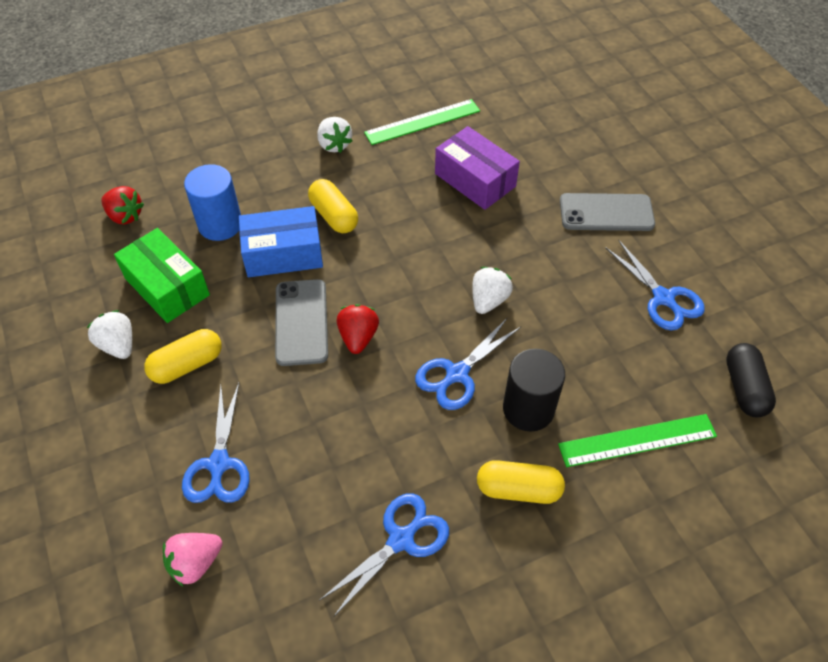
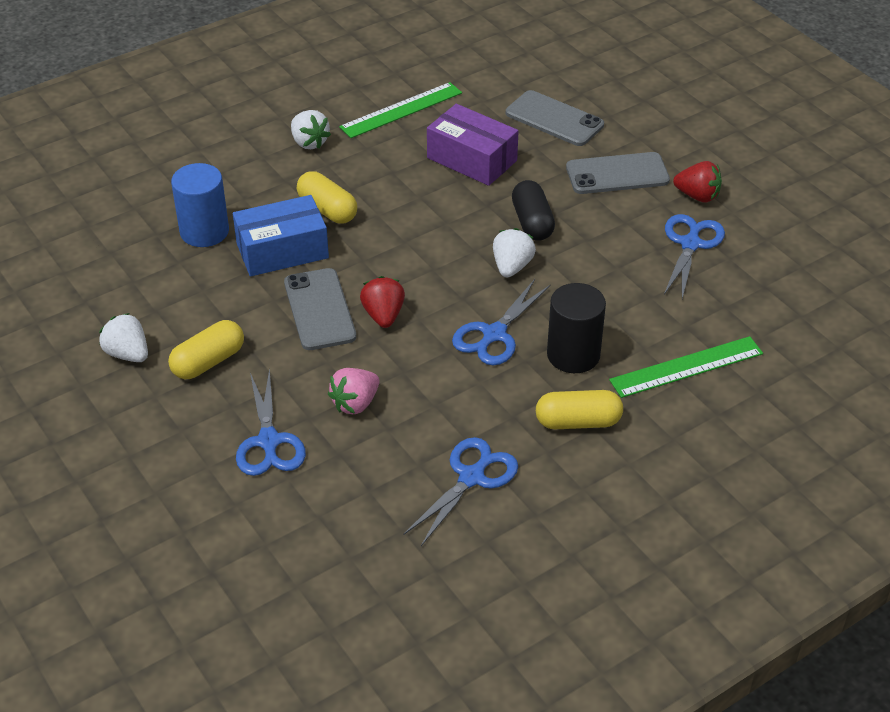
camera: 10 degrees left, 10 degrees down
red strawberry [101,186,144,224] -> red strawberry moved to [673,161,722,203]
green box [114,228,210,323] -> none
pink strawberry [163,533,222,587] -> pink strawberry moved to [328,368,379,414]
blue scissors [605,240,705,330] -> blue scissors turned 120 degrees counterclockwise [664,214,725,299]
black capsule [726,343,776,417] -> black capsule moved to [512,180,555,241]
none -> grey phone [506,90,604,146]

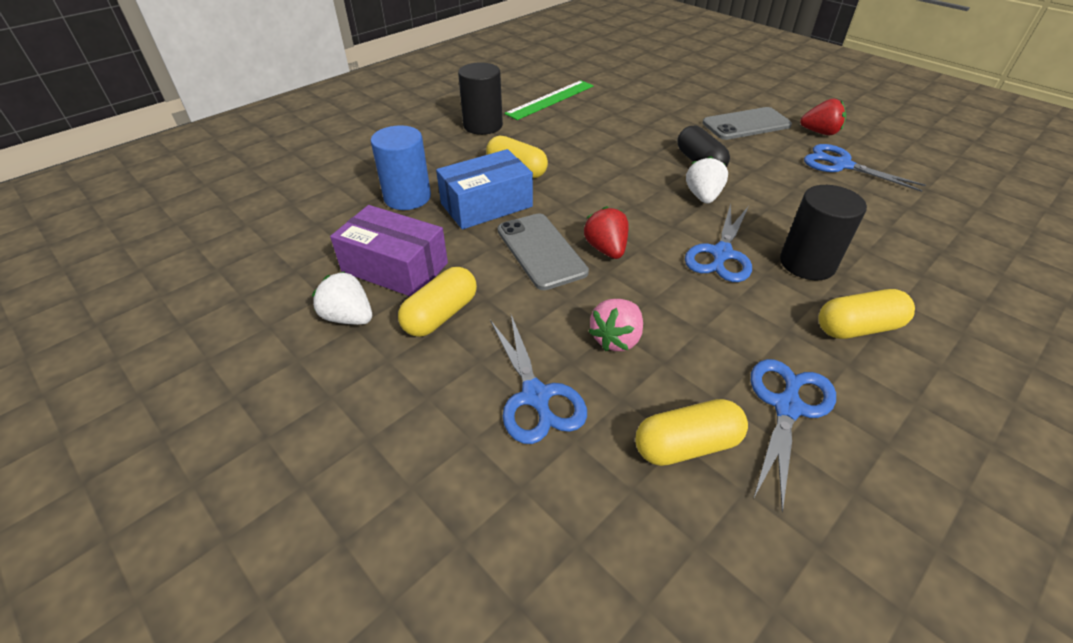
camera: 10 degrees left, 0 degrees up
white strawberry [291,110,331,149] -> black cylinder [458,62,503,135]
purple box [427,104,519,186] -> purple box moved to [330,205,448,296]
grey phone [506,90,604,146] -> none
green ruler [609,336,763,398] -> none
blue scissors [664,214,725,299] -> blue scissors turned 60 degrees counterclockwise [804,144,926,192]
none -> yellow capsule [635,399,748,466]

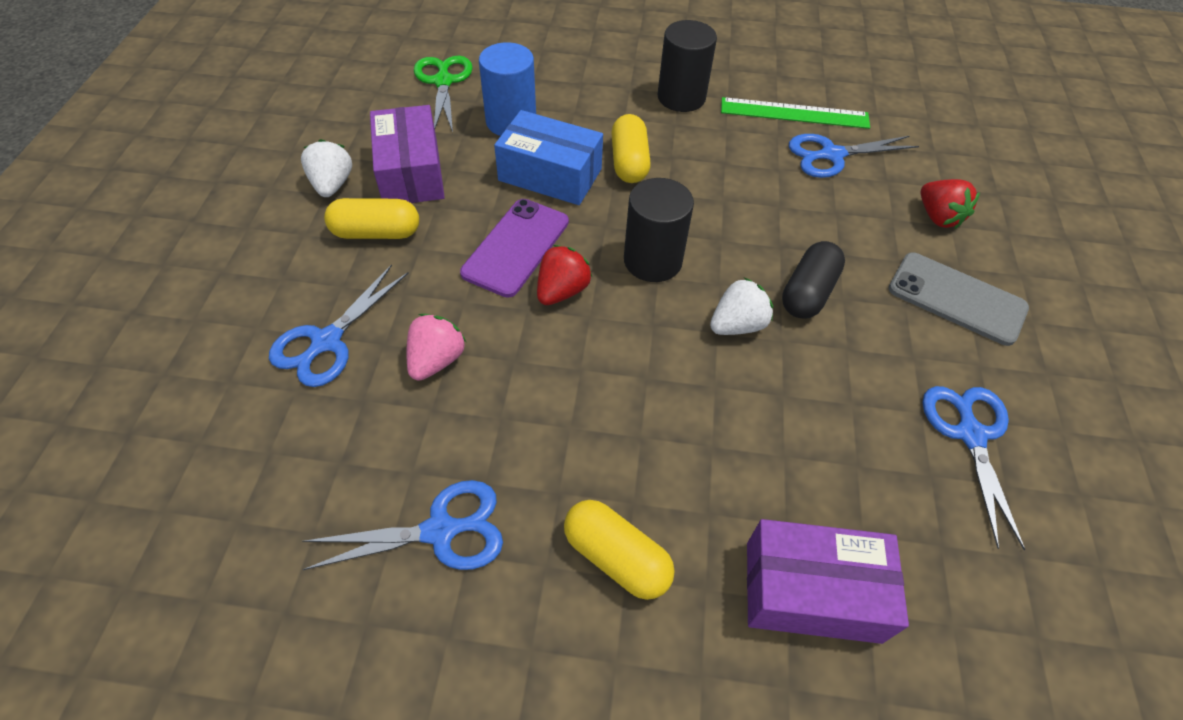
camera: 50 degrees right, 10 degrees up
grey phone [498,213,589,290] -> purple phone [460,199,569,298]
pink strawberry [588,299,643,351] -> pink strawberry turned 120 degrees clockwise [407,314,466,381]
yellow capsule [635,399,748,466] -> none
blue scissors [685,203,752,282] -> blue scissors moved to [789,134,919,178]
black cylinder [780,185,867,280] -> black cylinder moved to [624,178,694,282]
red strawberry [800,98,846,135] -> red strawberry moved to [920,179,980,229]
none -> green scissors [414,56,473,132]
none -> purple box [747,519,909,644]

